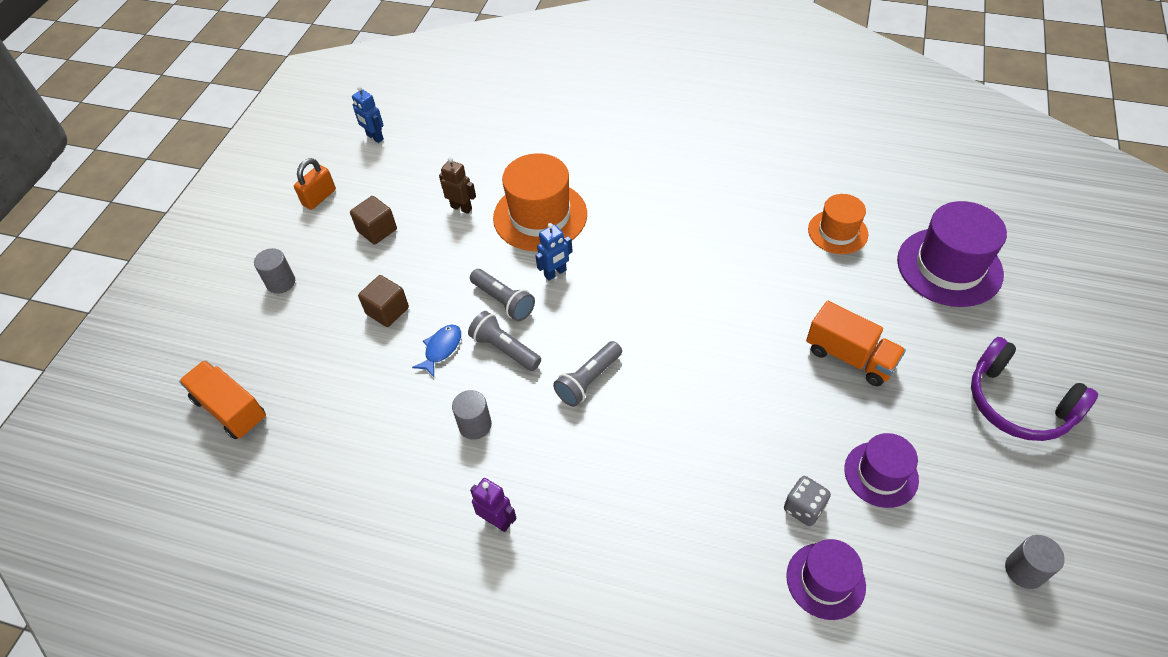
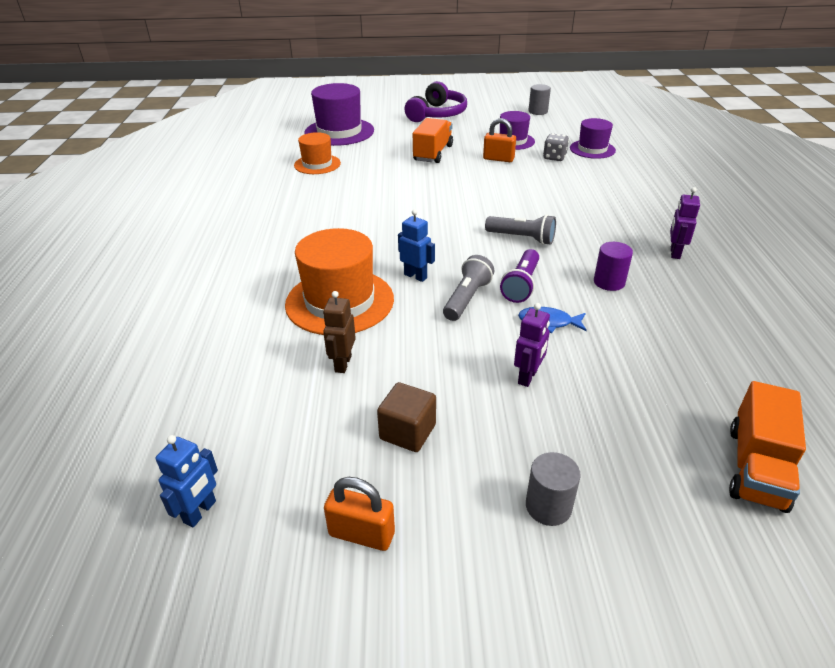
camera: 110 degrees left, 15 degrees down
brown cube [358,275,409,327] -> purple robot [514,303,550,387]
grey cylinder [452,390,492,440] -> purple cylinder [594,242,633,291]
grey flashlight [468,311,541,371] -> purple flashlight [500,249,539,303]
none -> orange padlock [483,118,516,162]

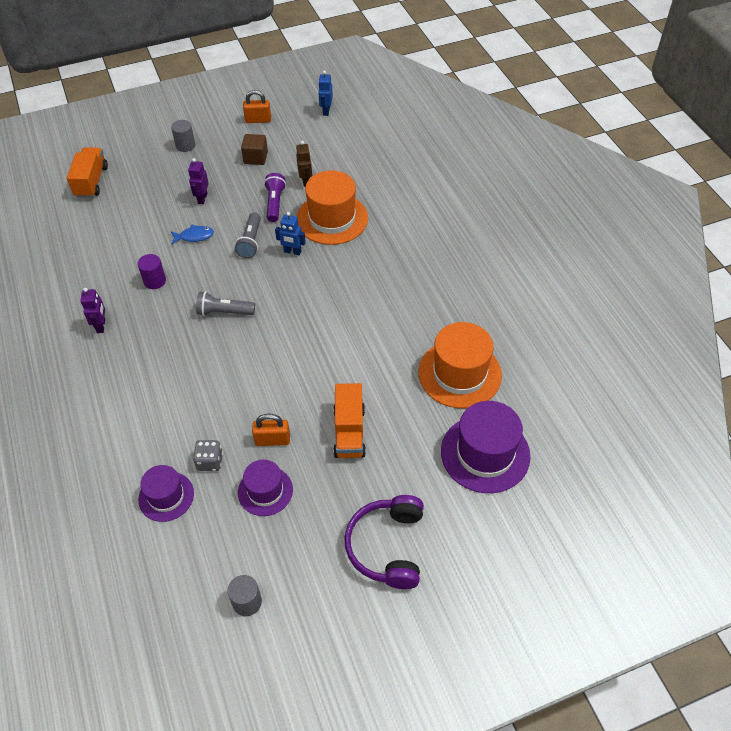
camera: 160 degrees right, 15 degrees up
orange hat [294,132,341,174] -> orange hat [418,322,502,408], size x1.66
purple flashlight [500,249,539,303] -> purple flashlight moved to [264,173,286,222]

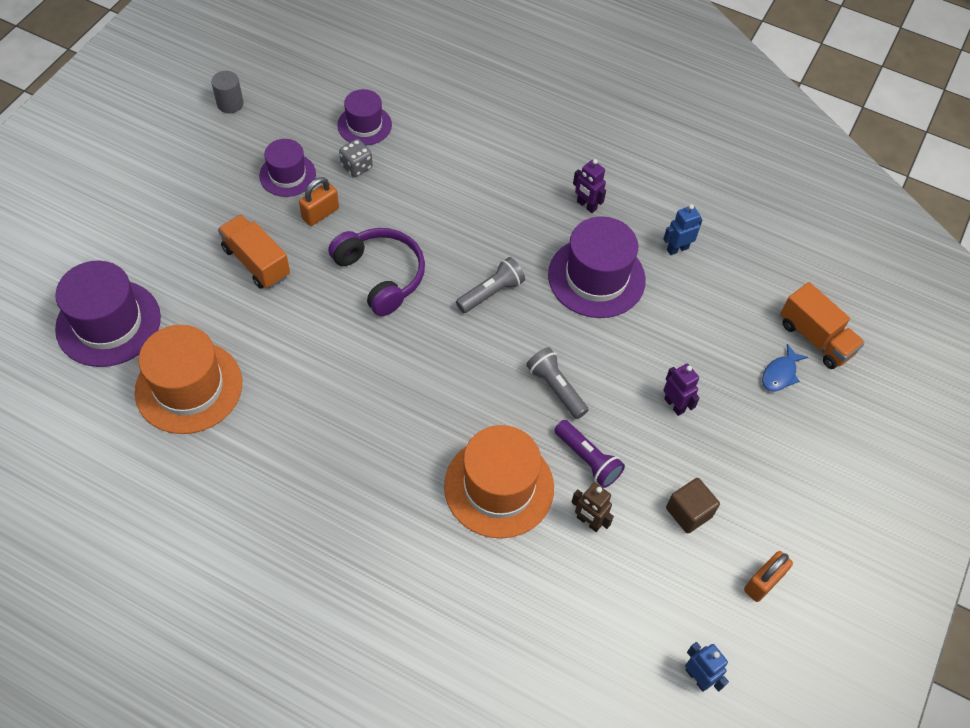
camera: 135 degrees right, 5 degrees up
purple cylinder [137,254,166,289] -> purple hat [548,216,646,318]
grey cylinder [171,120,195,152] -> none
blue fish [171,225,214,245] -> blue fish moved to [762,344,808,391]
blue robot [275,212,306,255] -> blue robot moved to [663,204,702,255]
purple headphones [345,495,424,589] -> purple headphones moved to [328,228,425,316]

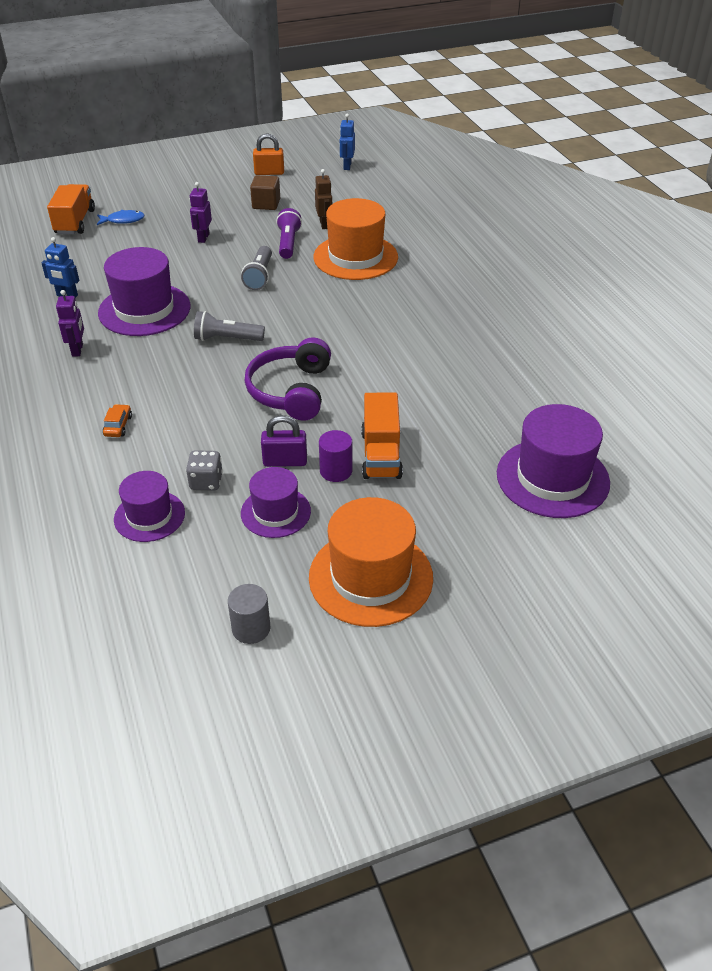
camera: 135 degrees left, 15 degrees down
orange hat [135,325,242,434] -> orange hat moved to [309,497,433,627]
orange padlock [299,177,339,226] -> purple padlock [261,415,307,467]
none -> orange car [103,404,132,437]
none -> purple cylinder [319,430,353,482]

